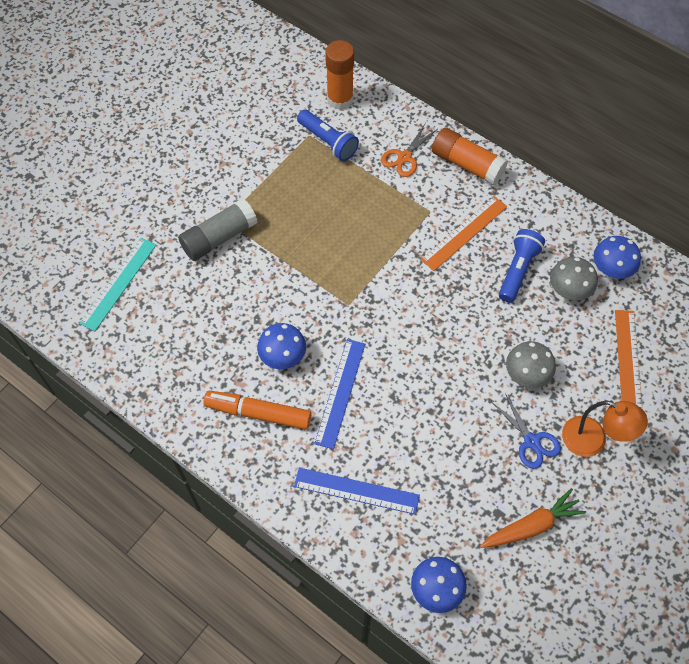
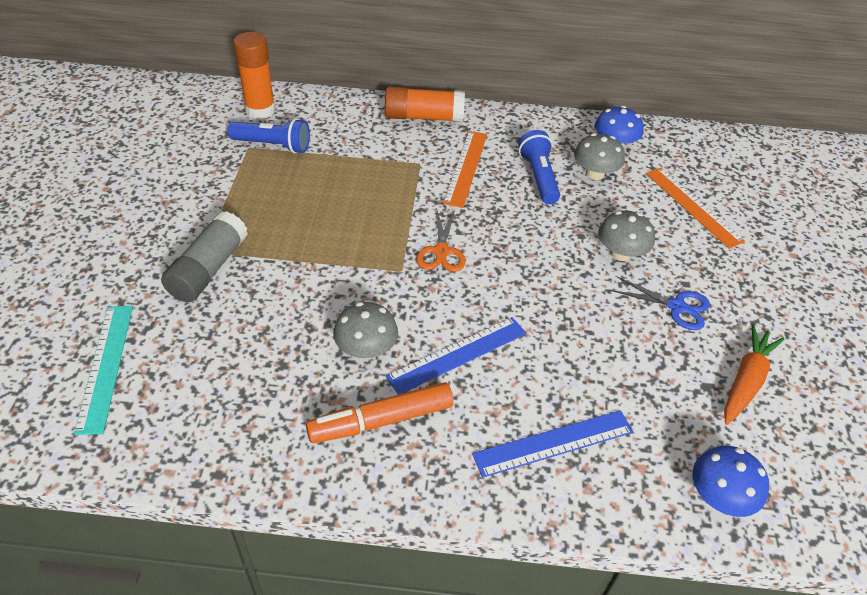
camera: 35 degrees left, 15 degrees down
blue mushroom [257,323,306,369] -> grey mushroom [333,302,398,359]
blue ruler [314,339,365,449] -> blue ruler turned 75 degrees clockwise [386,317,526,395]
orange scissors [381,124,437,177] -> orange scissors moved to [416,209,466,272]
orange lamp [562,401,648,457] -> none

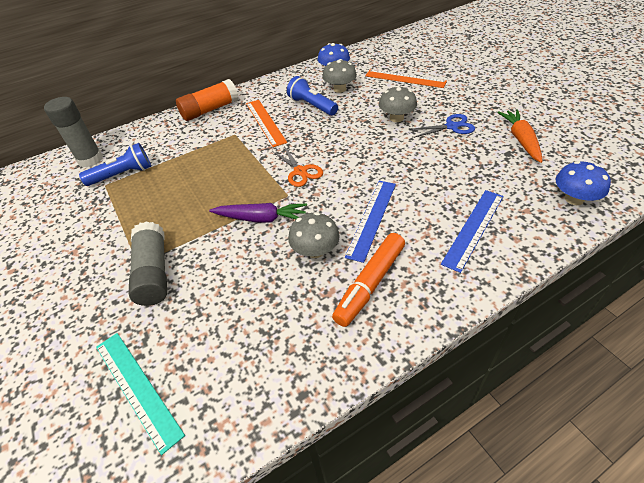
camera: 30 degrees left, 0 degrees up
orange glue stick [233,32,276,119] -> grey glue stick [44,97,103,167]
none -> purple carrot [209,203,307,223]

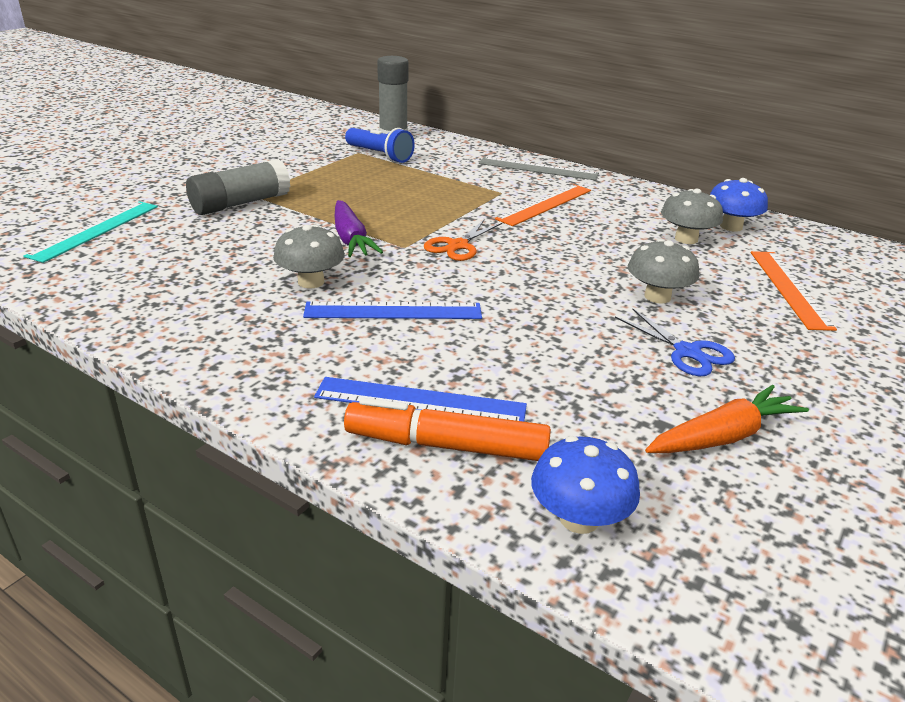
camera: 60 degrees right, 15 degrees down
orange glue stick [176,79,239,121] -> grey ruler [479,157,599,181]
blue flashlight [287,76,338,116] -> none
orange marker [332,233,405,327] -> orange marker moved to [344,398,551,461]

